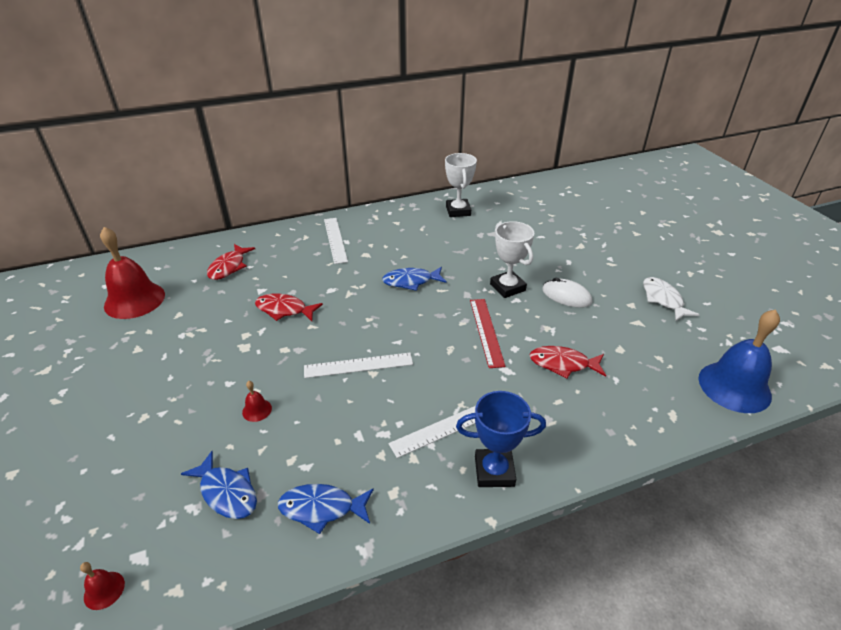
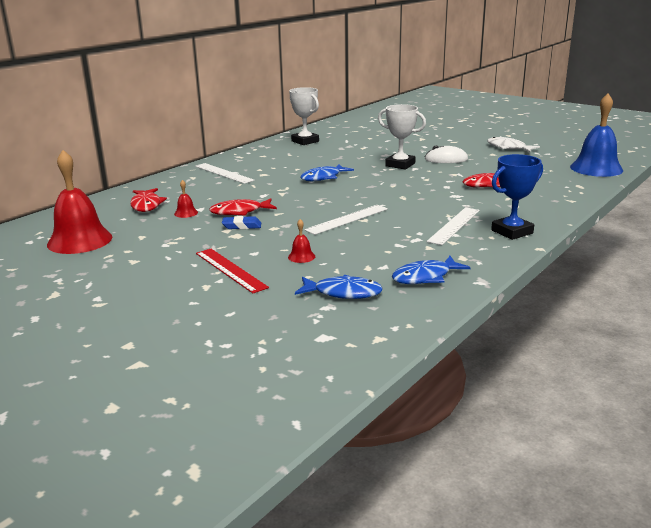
camera: 30 degrees left, 15 degrees down
red bell [80,562,125,610] -> red bell moved to [174,180,198,218]
red ruler [470,299,506,368] -> red ruler moved to [196,249,269,293]
none -> blue eraser [222,216,261,229]

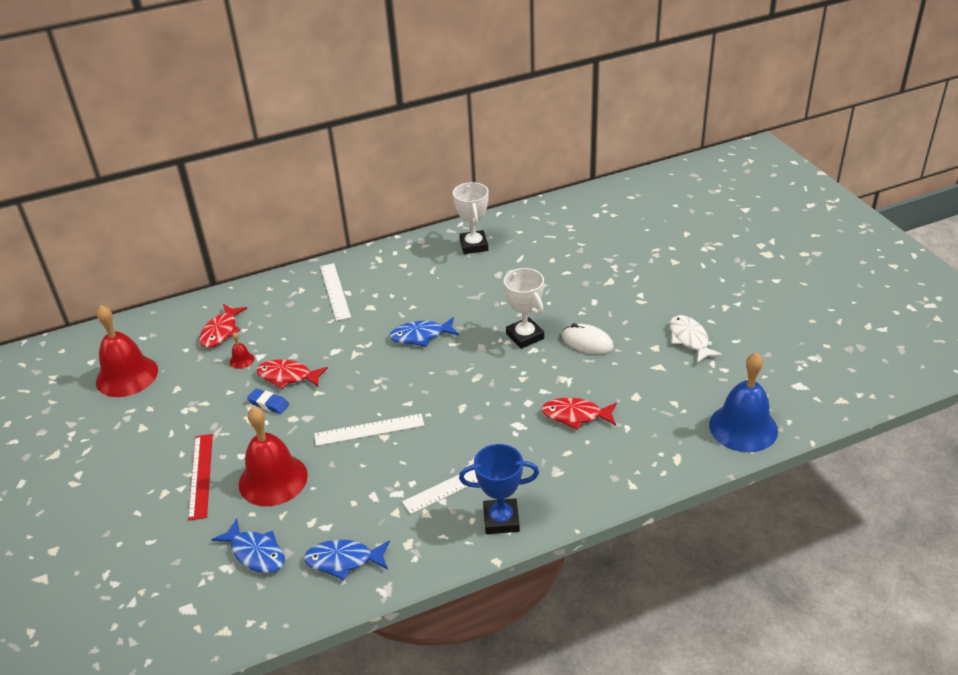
camera: 30 degrees right, 15 degrees up
red bell [288,219,315,263] -> red bell [239,406,308,506], size x2.44

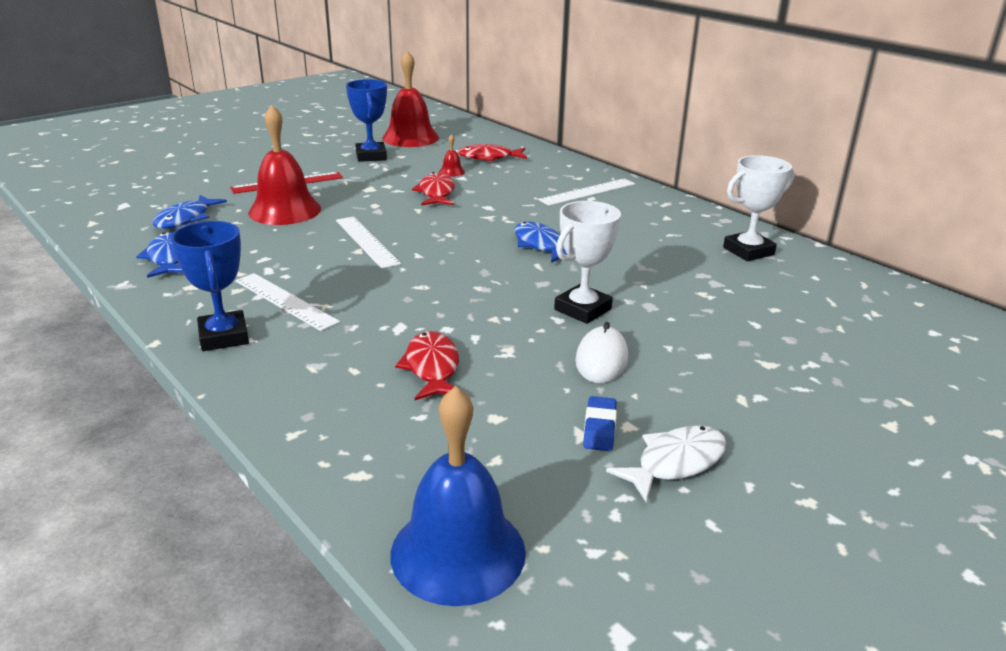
camera: 70 degrees right, 10 degrees down
blue eraser [247,388,289,414] -> blue eraser moved to [583,396,617,451]
none -> blue trophy [346,79,387,162]

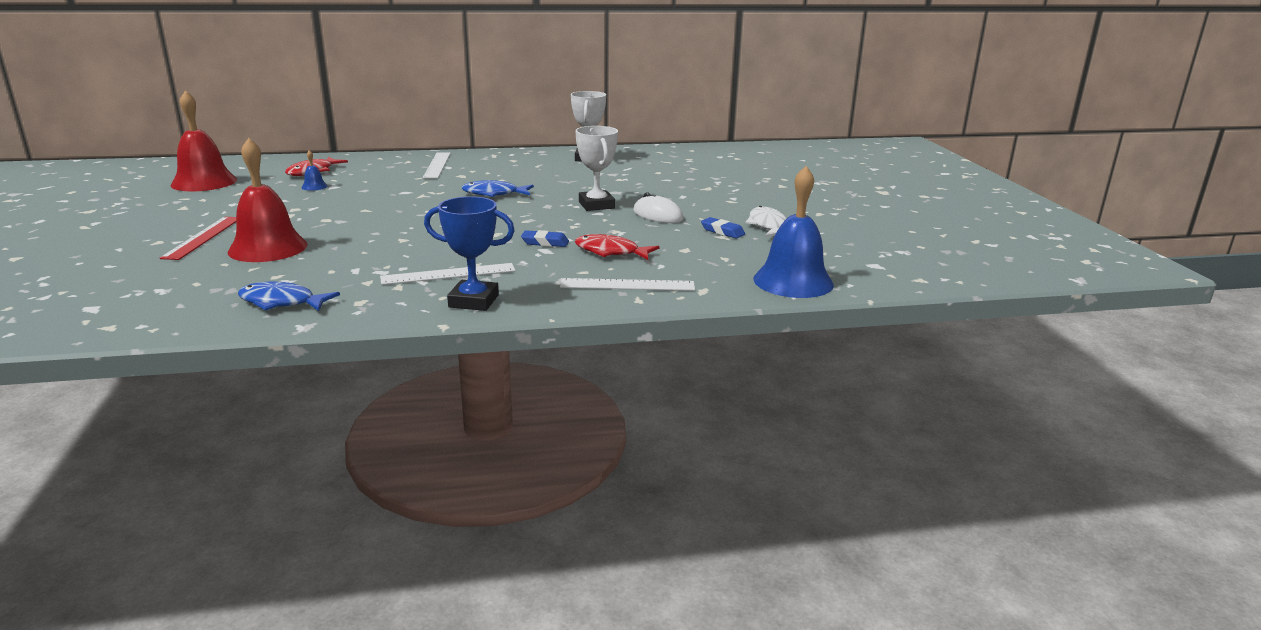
camera: 60 degrees left, 5 degrees down
blue fish [152,195,227,229] -> none
white ruler [336,216,401,269] -> white ruler moved to [560,278,695,291]
blue trophy [346,79,387,162] -> none
red fish [412,172,455,205] -> none
red bell [439,134,465,177] -> blue bell [301,150,328,191]
none -> blue eraser [521,230,569,247]

